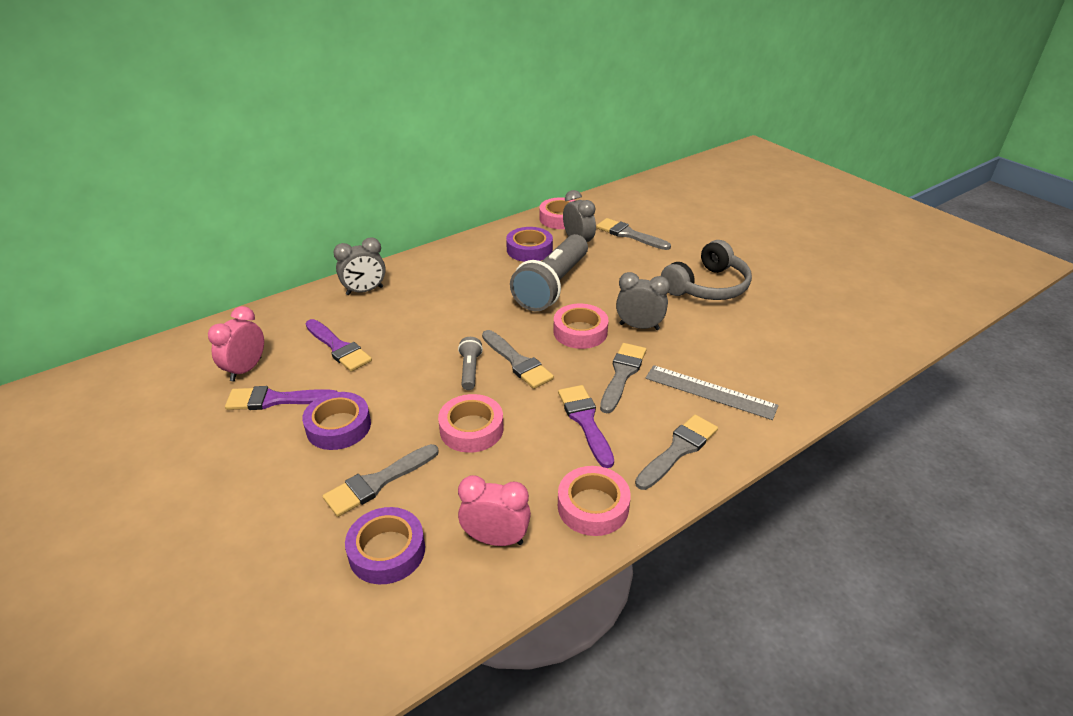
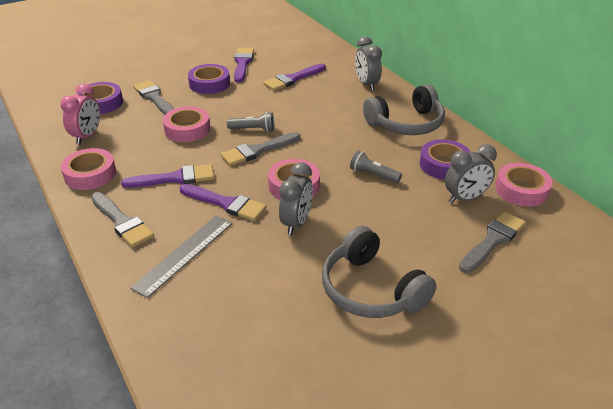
camera: 95 degrees right, 0 degrees up
pink clock [208,306,264,381] -> none
grey flashlight [510,234,588,311] -> grey flashlight [350,151,402,183], size x0.44
grey brush [600,343,646,413] -> purple brush [179,184,267,221]
none -> grey headphones [363,84,445,135]

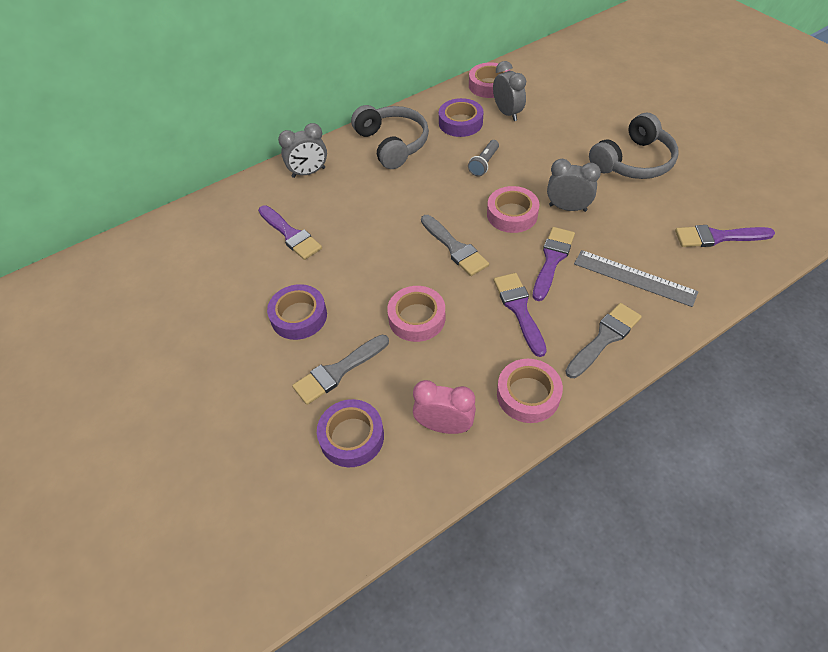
camera: 90 degrees left, 15 degrees up
grey flashlight [227,112,274,132] -> none
purple brush [234,48,254,83] -> purple brush moved to [675,225,775,247]
grey brush [459,212,526,273] -> none

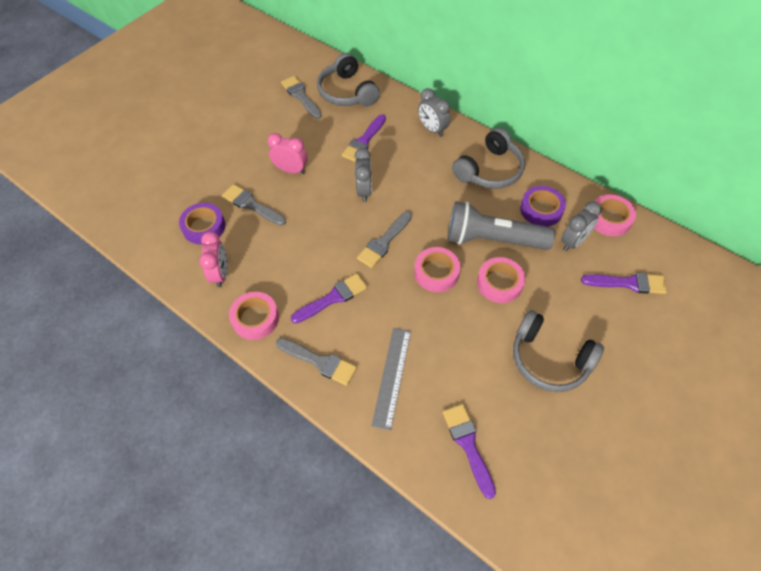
camera: 70 degrees right, 5 degrees up
purple tape [267,284,327,340] -> pink clock [267,133,308,174]
pink tape [387,286,445,342] -> pink tape moved to [477,257,525,303]
grey flashlight [468,140,499,176] -> grey flashlight [448,201,555,250], size x2.29
purple brush [533,227,575,301] -> purple brush moved to [581,272,667,294]
grey clock [547,159,601,212] -> grey clock moved to [354,148,372,202]
none -> grey brush [281,76,322,119]
none -> grey headphones [317,53,380,107]

